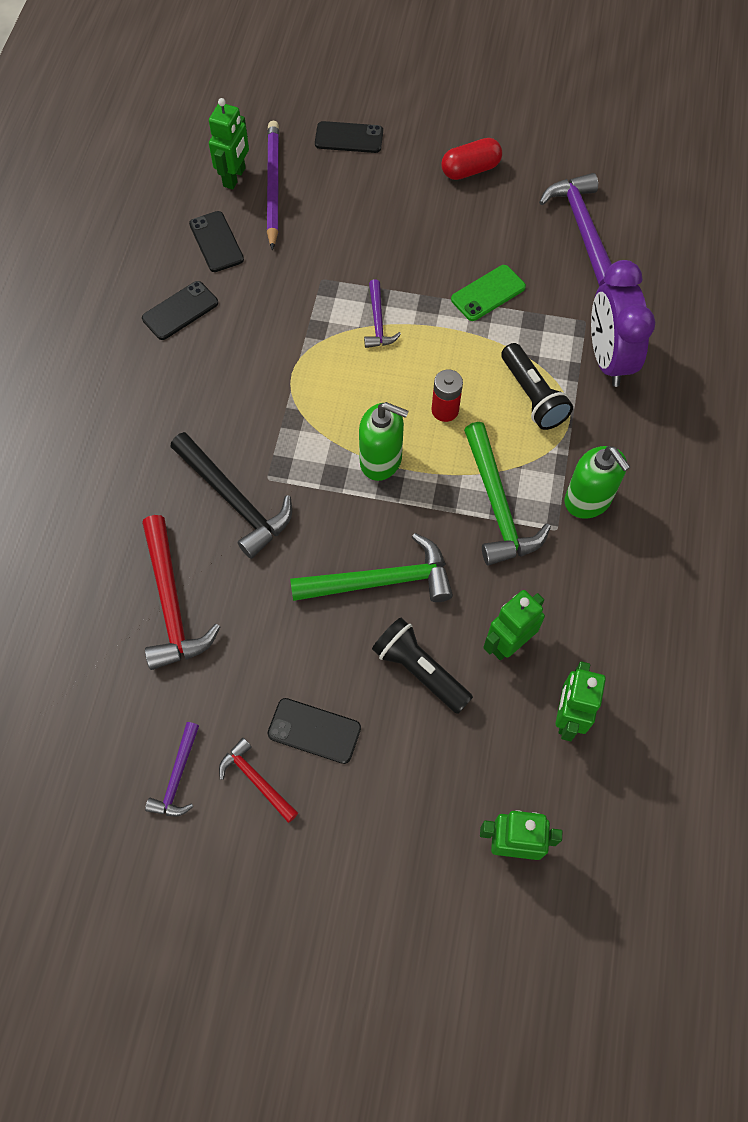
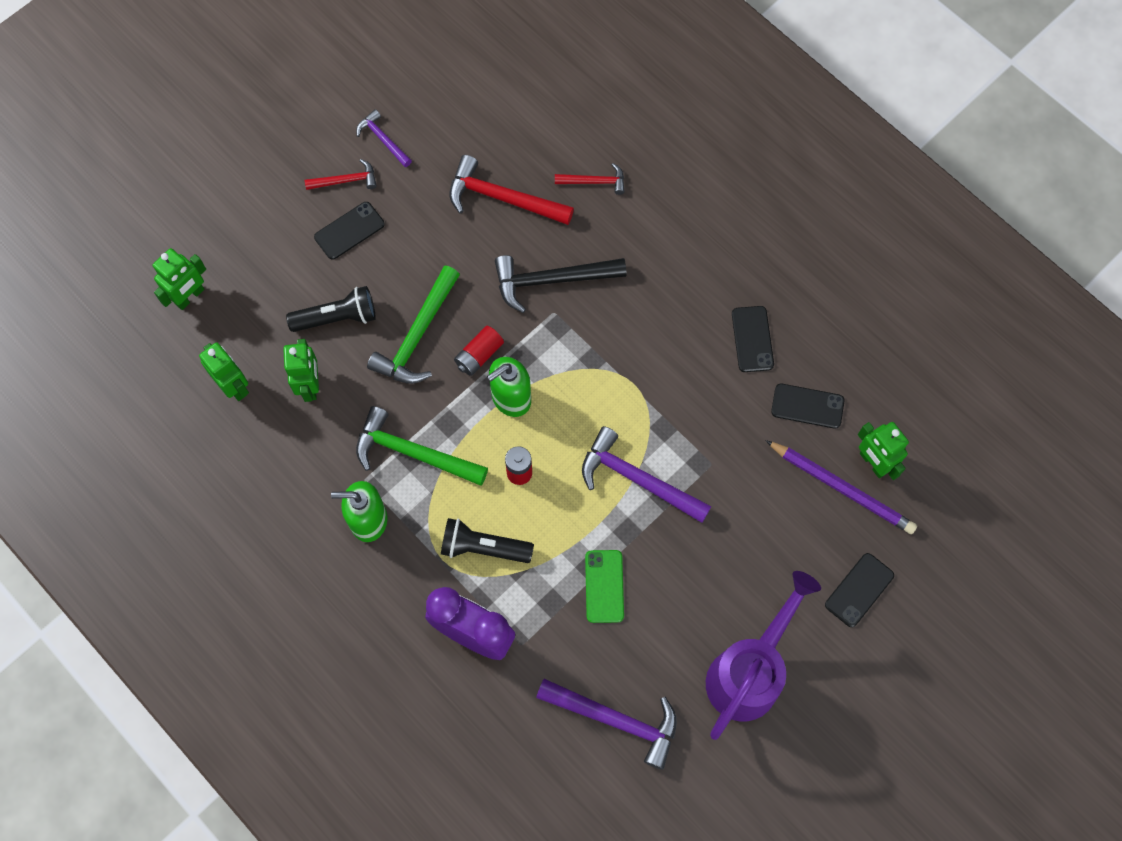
camera: 125 degrees right, 5 degrees up
purple hammer [364,279,401,348] -> purple hammer [582,426,711,523], size x1.79
red capsule [441,138,502,180] -> purple watering can [706,571,821,740]
none -> red battery [454,326,504,376]
none -> red hammer [555,163,625,195]

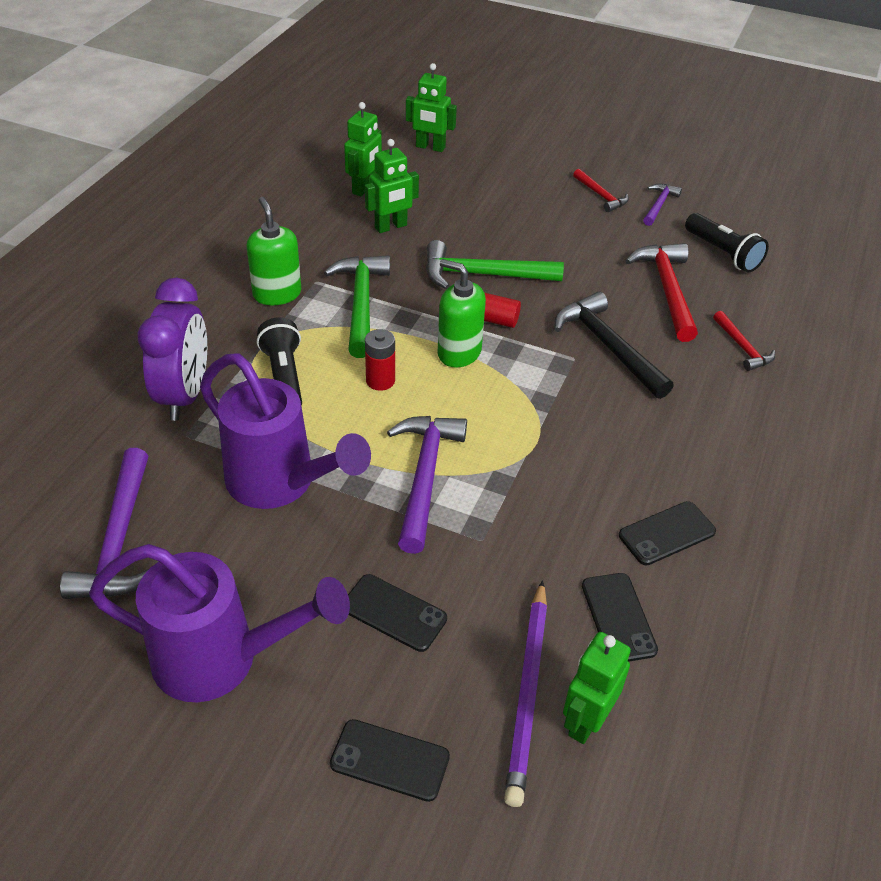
camera: 65 degrees right, 25 degrees down
black flashlight [286,286,376,332] -> black flashlight moved to [685,213,769,272]
black phone [314,202,385,260] -> black phone moved to [348,574,447,652]
green phone [585,550,624,623] -> purple watering can [200,353,371,509]

